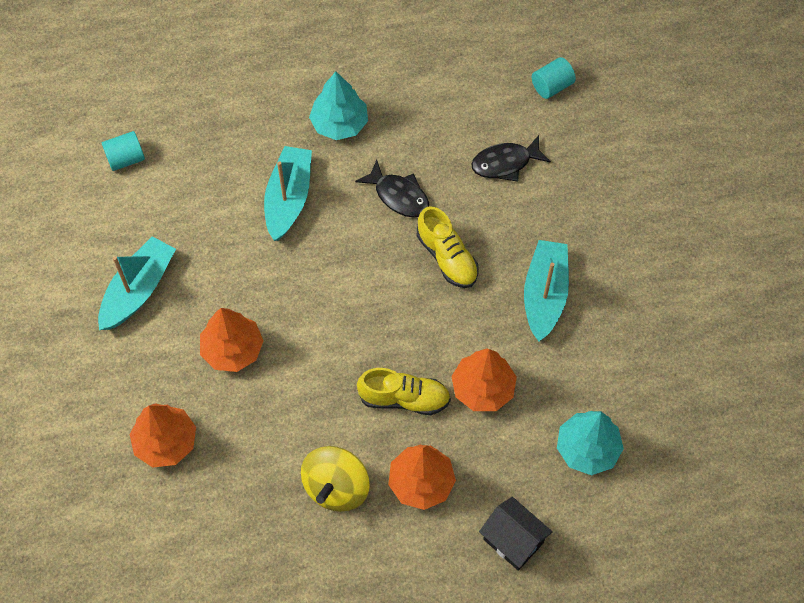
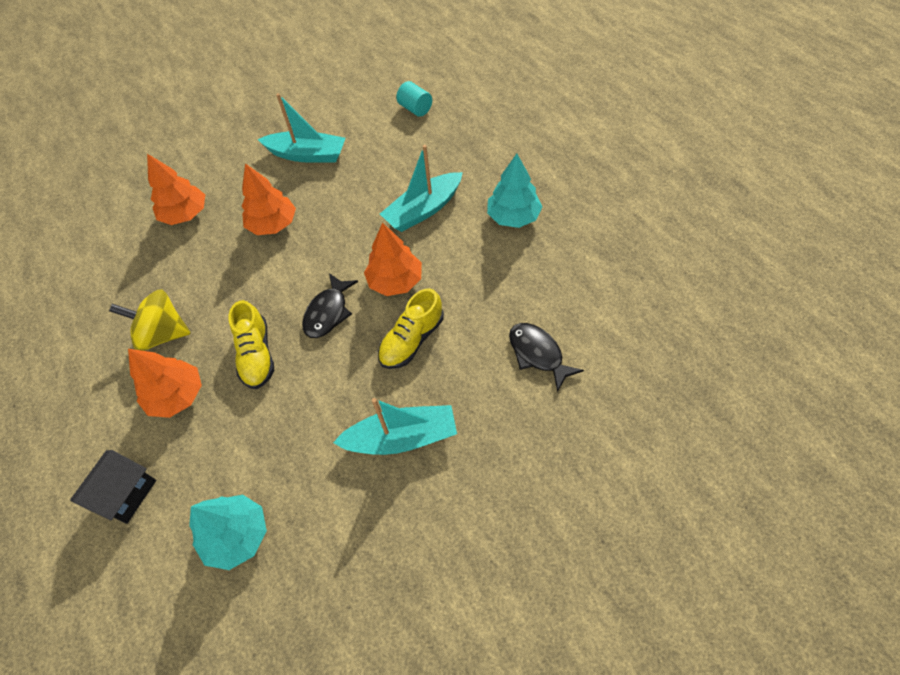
camera: 75 degrees right, 5 degrees down
turquoise boat [264,146,312,241] -> turquoise boat turned 150 degrees clockwise [380,145,463,232]
black fish [355,160,429,218] -> black fish moved to [302,273,358,338]
orange tree [451,348,517,411] -> orange tree moved to [364,223,422,296]
turquoise cylinder [532,57,576,99] -> none

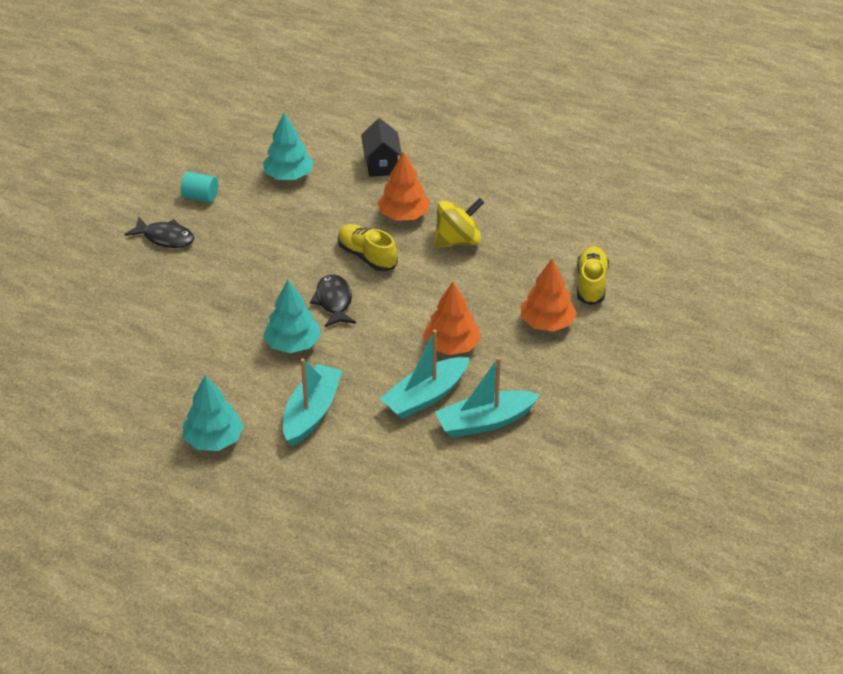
camera: 145 degrees right, 15 degrees down
turquoise boat [333,398,457,455] -> turquoise boat moved to [380,330,470,419]
orange tree [364,223,422,296] -> turquoise tree [263,280,321,353]
yellow shoe [378,288,444,369] -> yellow shoe moved to [577,246,609,305]
turquoise cylinder [396,81,432,117] -> turquoise cylinder moved to [181,172,218,203]
black fish [509,323,584,392] -> black fish moved to [124,217,194,248]

